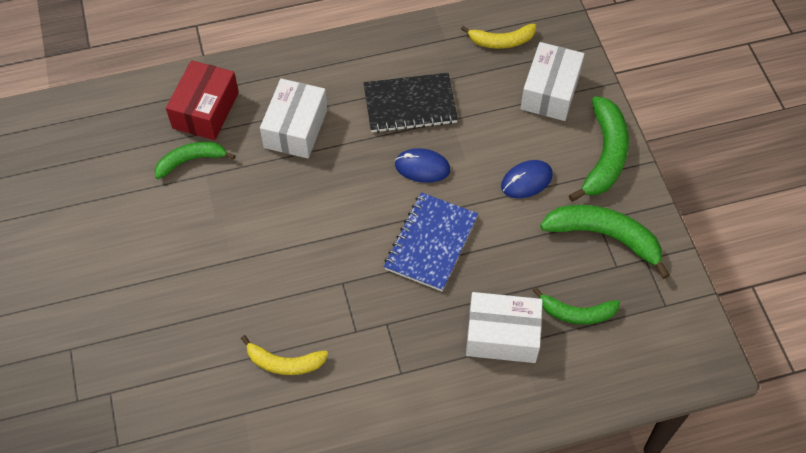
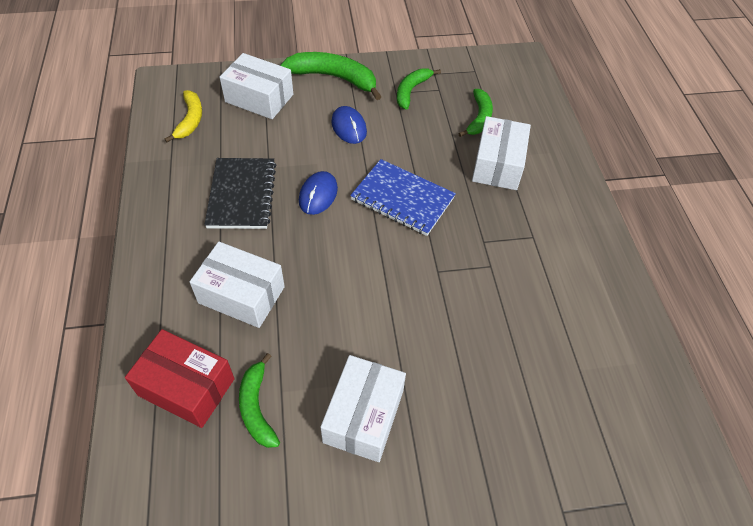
camera: 85 degrees left, 5 degrees down
yellow banana [241,335,328,375] -> none
green banana [540,205,670,279] -> green banana [397,68,441,110], size x0.63
none -> white box [320,355,406,462]

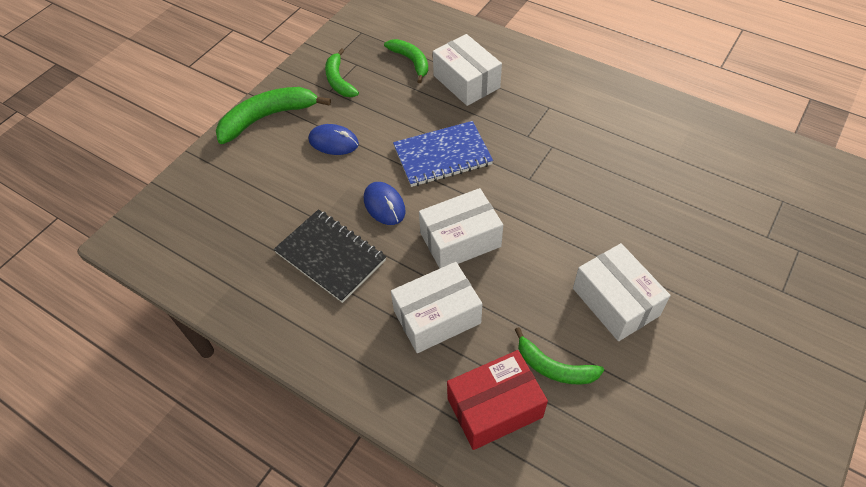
camera: 45 degrees left, 0 degrees up
yellow banana [165,90,202,142] -> none
white box [220,53,293,119] -> white box moved to [419,188,503,268]

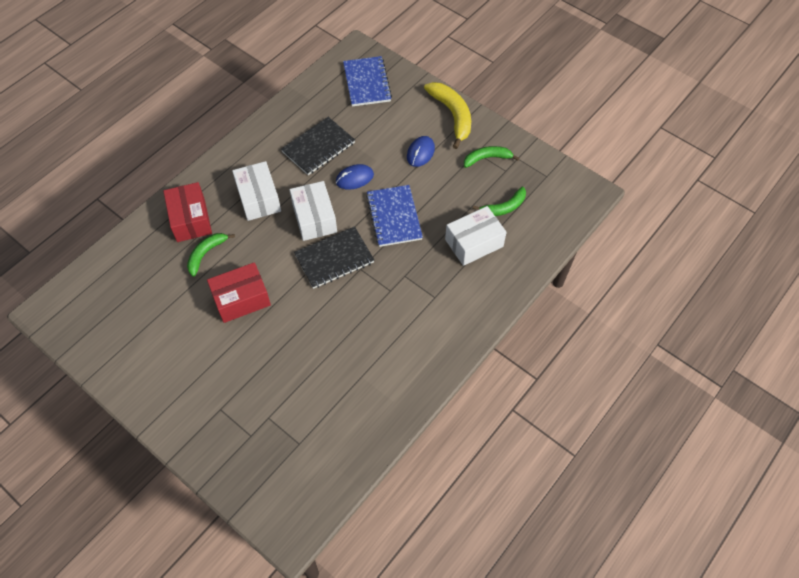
camera: 95 degrees right, 5 degrees up
green banana [216,87,331,144] -> yellow banana [424,82,471,149]
white box [573,243,670,341] -> red box [207,262,271,323]
none -> black notebook [294,226,374,289]
none -> blue notebook [343,56,392,106]

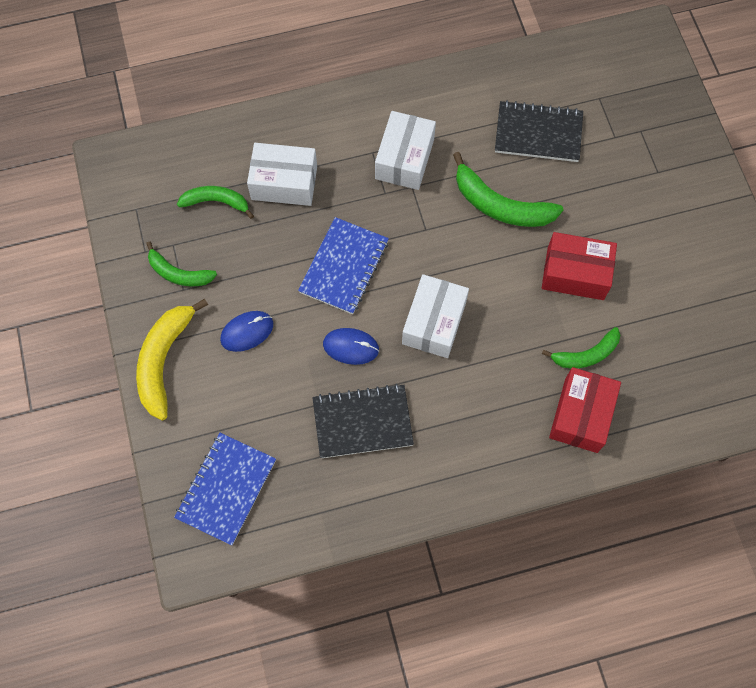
camera: 145 degrees left, 10 degrees up
white box [232,161,281,221] -> white box moved to [375,111,436,190]
black notebook [294,226,374,289] -> black notebook moved to [495,100,583,162]
none -> green banana [453,152,564,227]

